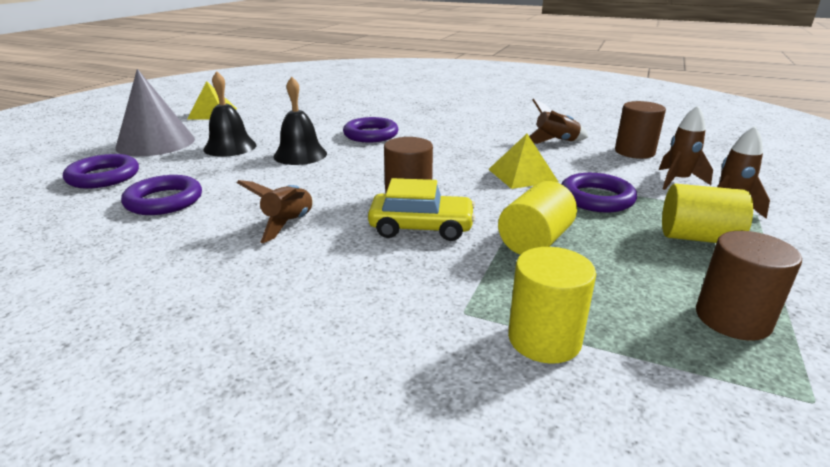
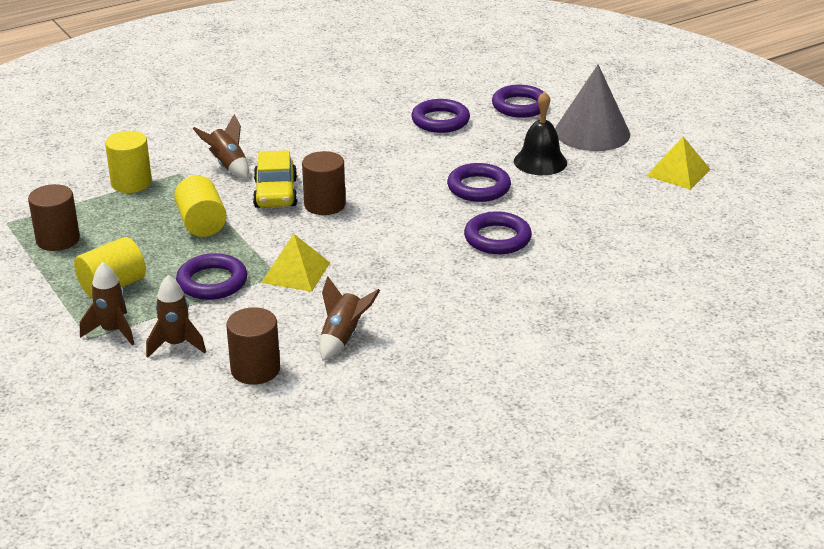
camera: 125 degrees right, 5 degrees up
brown rocket [237,180,314,243] -> brown rocket moved to [193,114,249,179]
black bell [274,77,327,165] -> purple ring [447,163,511,202]
yellow car [368,178,475,241] -> yellow car turned 45 degrees counterclockwise [253,150,298,208]

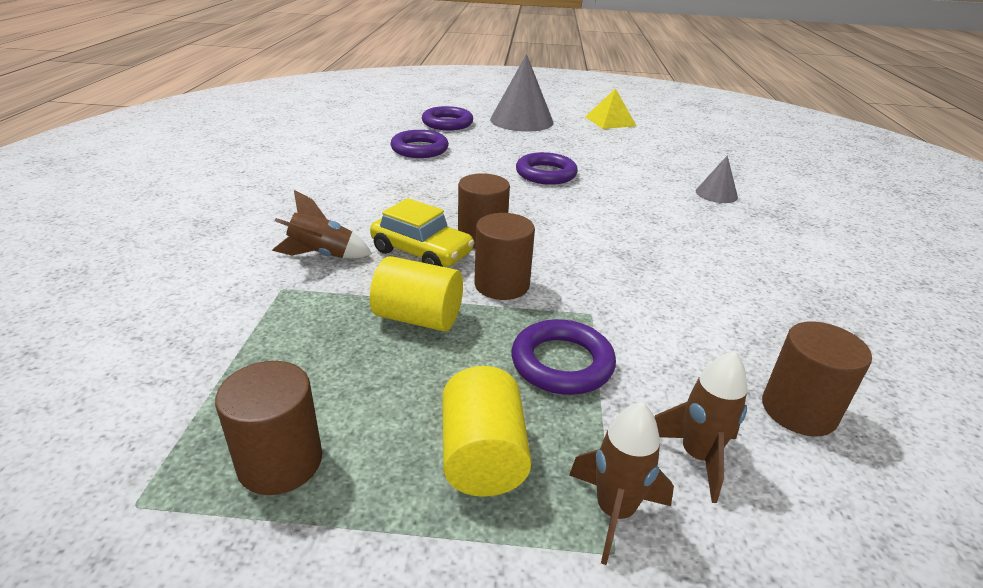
camera: 55 degrees left, 0 degrees up
yellow cylinder [105,131,152,193] -> none
yellow pyramid [261,234,330,292] -> none
brown rocket [319,277,380,361] -> none
purple ring [464,212,532,254] -> none
black bell [514,91,567,175] -> none
none -> brown cylinder [475,213,535,300]
none -> grey cone [696,155,738,203]

